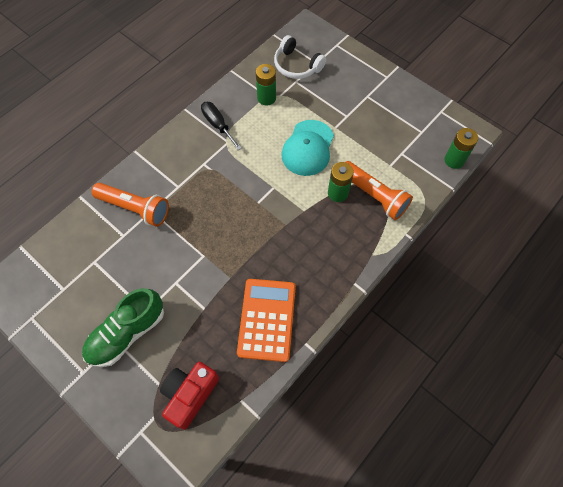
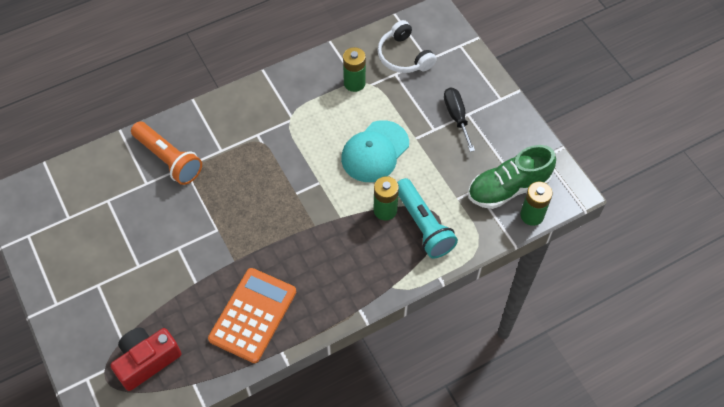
camera: 20 degrees right, 5 degrees down
green shoe [82,288,164,367] -> green shoe moved to [468,145,556,209]
black screwdriver [201,102,242,150] -> black screwdriver moved to [444,87,475,152]
orange flashlight [346,161,413,220] -> turquoise flashlight [397,178,458,258]

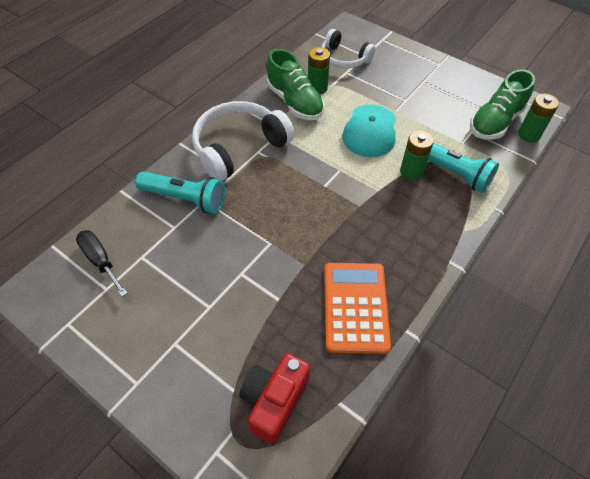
camera: 25 degrees left, 5 degrees down
orange flashlight [131,121,202,185] -> turquoise flashlight [135,172,225,214]
black screwdriver [444,87,475,152] -> black screwdriver moved to [76,230,128,297]
none -> white headphones [192,101,295,181]
none -> green shoe [266,49,324,120]

